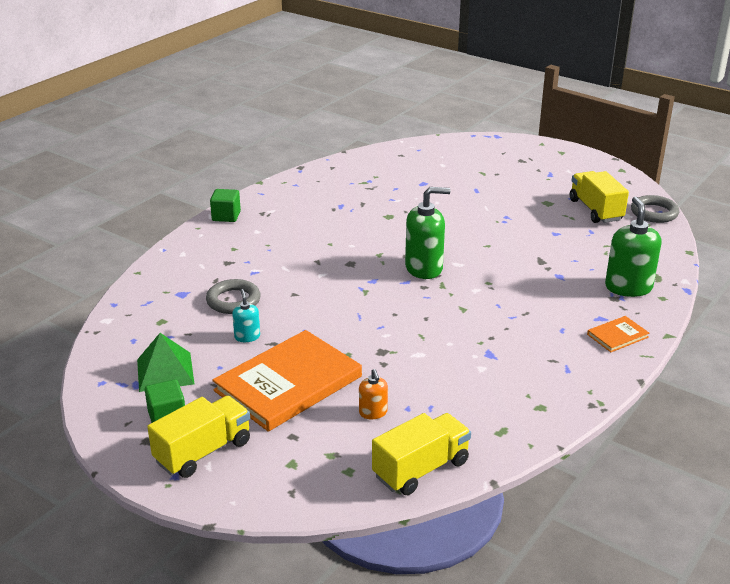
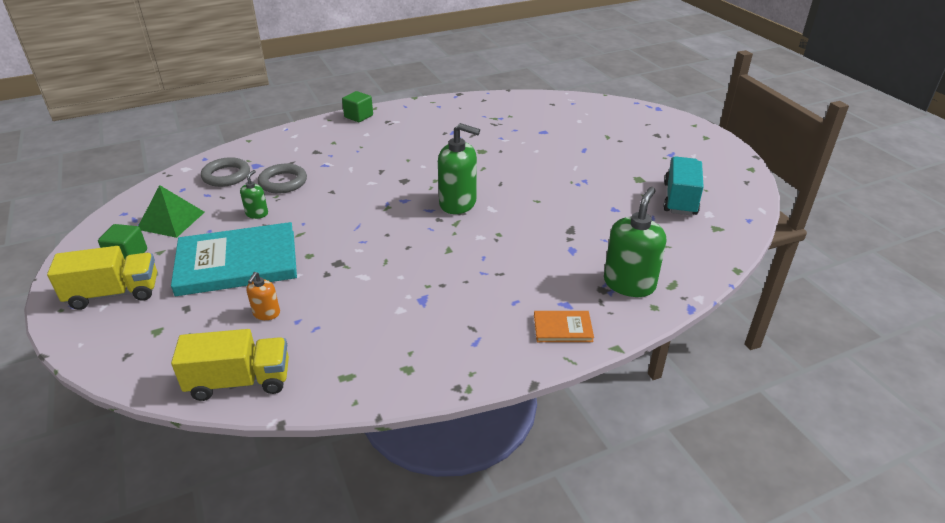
camera: 30 degrees right, 5 degrees up
orange book [212,330,362,432] -> turquoise book [171,222,297,296]
turquoise soap dispenser [232,289,260,342] -> green soap dispenser [240,170,268,219]
yellow truck [570,171,629,223] -> turquoise truck [663,156,704,215]
grey ring [631,195,679,223] -> grey ring moved to [201,157,250,187]

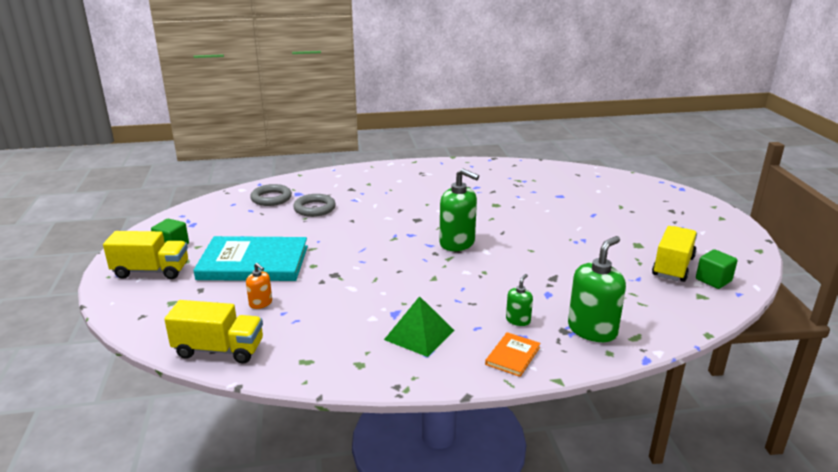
camera: 15 degrees right, 10 degrees down
green pyramid [138,185,205,238] -> green pyramid moved to [384,296,454,357]
green soap dispenser [240,170,268,219] -> green soap dispenser moved to [506,274,533,326]
orange soap dispenser [246,272,280,320] -> orange soap dispenser turned 75 degrees counterclockwise [246,263,272,309]
green cube [342,91,373,122] -> green cube moved to [696,249,738,289]
orange book [534,311,594,342] -> orange book turned 75 degrees counterclockwise [485,332,540,377]
turquoise truck [663,156,704,215] -> yellow truck [652,226,697,282]

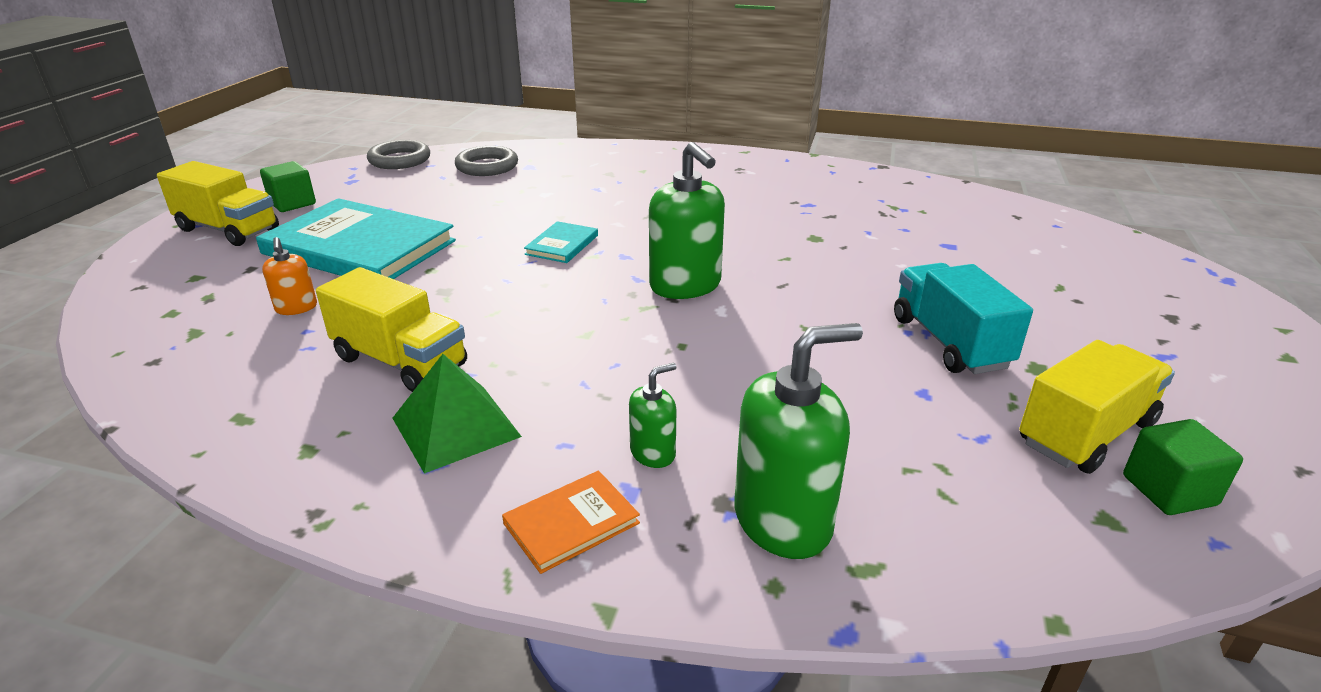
camera: 25 degrees right, 5 degrees up
yellow truck [164,300,263,364] -> yellow truck moved to [316,267,467,392]
grey ring [293,194,336,217] -> grey ring moved to [367,140,430,169]
none -> turquoise book [524,221,598,263]
none -> turquoise truck [894,263,1033,374]

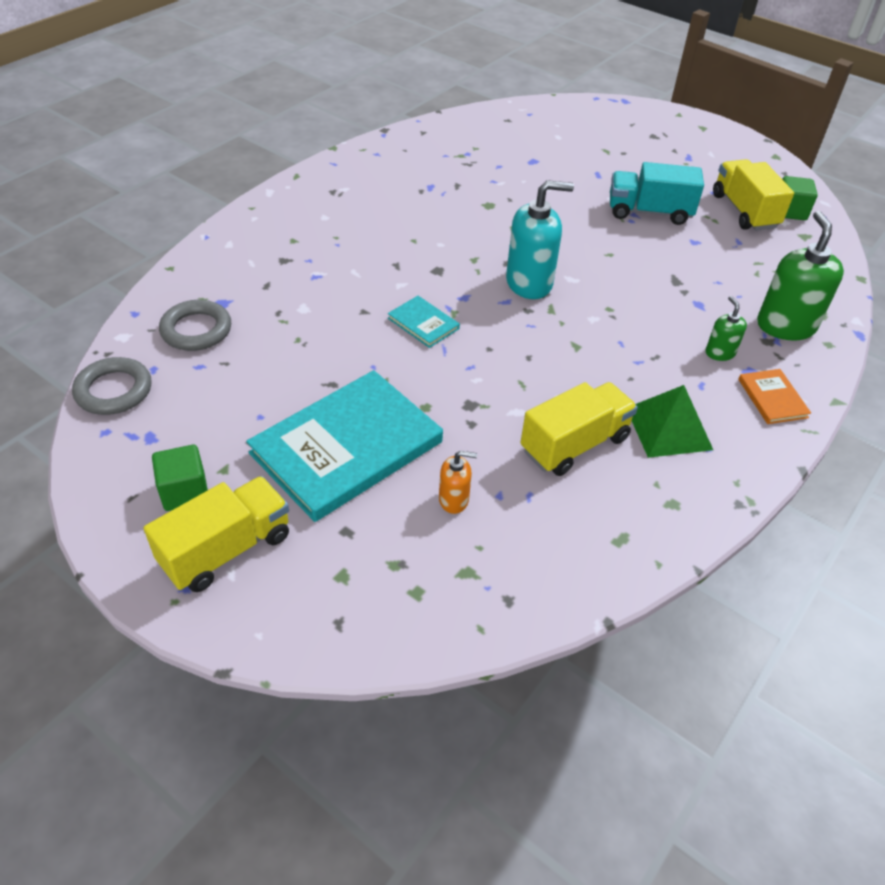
camera: 70 degrees left, 15 degrees up
green soap dispenser [649,142,725,299] -> turquoise soap dispenser [506,180,574,299]

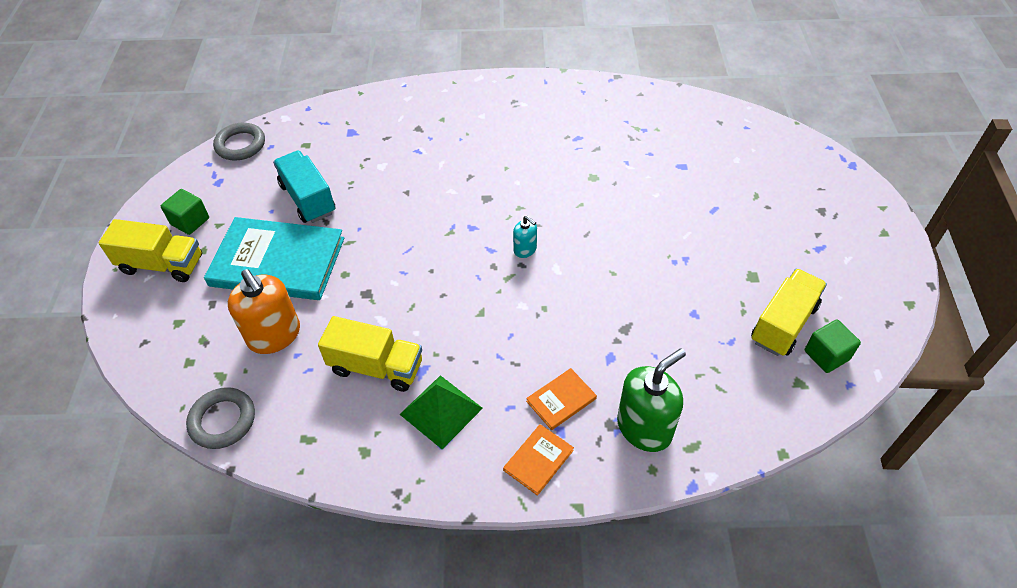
camera: 55 degrees right, 5 degrees up
grey ring [159,300,231,351] -> grey ring moved to [186,387,255,449]
turquoise book [388,296,460,348] -> none
orange soap dispenser [439,451,477,514] -> orange soap dispenser [228,269,300,354], size x1.97
turquoise soap dispenser [506,180,574,299] -> turquoise soap dispenser [513,216,537,258], size x0.51
turquoise truck [610,162,704,225] -> turquoise truck moved to [273,151,336,223]
green soap dispenser [706,296,747,361] -> orange book [526,368,597,430]

